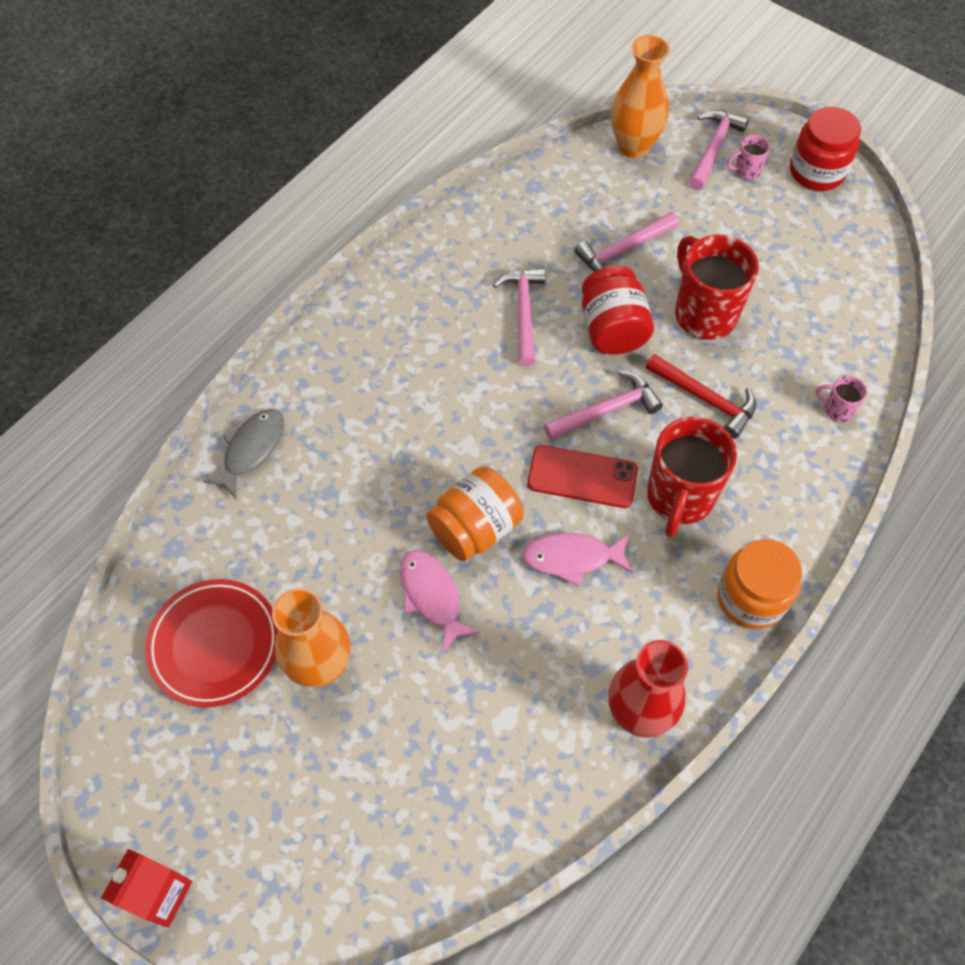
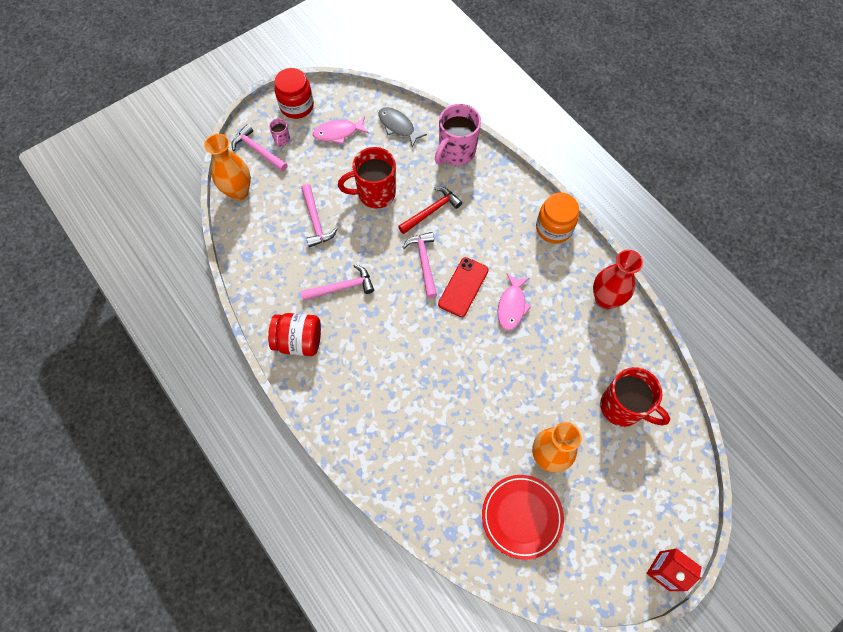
camera: 75 degrees left, 5 degrees up
grey fish [203,409,284,499] -> grey fish moved to [379,107,427,147]
pink fish [401,550,480,653] -> pink fish moved to [313,116,369,144]
orange jar [426,466,524,561] -> none
pink hammer [493,268,545,366] -> pink hammer turned 150 degrees clockwise [301,264,374,301]
red jar [582,266,654,355] -> red jar moved to [268,313,321,356]
red mug [647,417,737,538] -> red mug moved to [600,367,670,427]
pink mug [815,376,867,422] -> pink mug [435,104,481,165], size x2.24

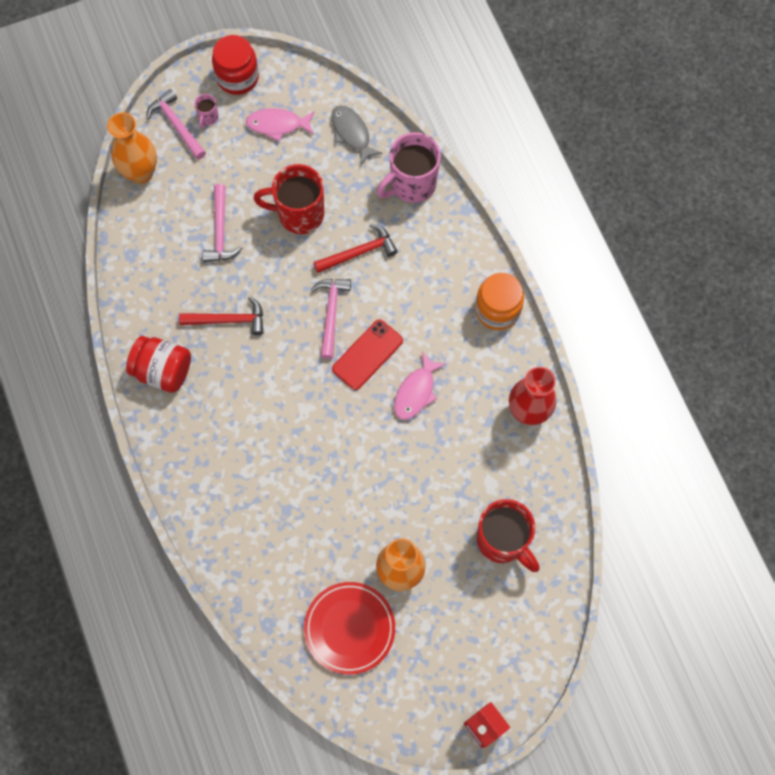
camera: 15 degrees right, 5 degrees up
pink hammer [301,264,374,301] -> red hammer [179,296,263,335]

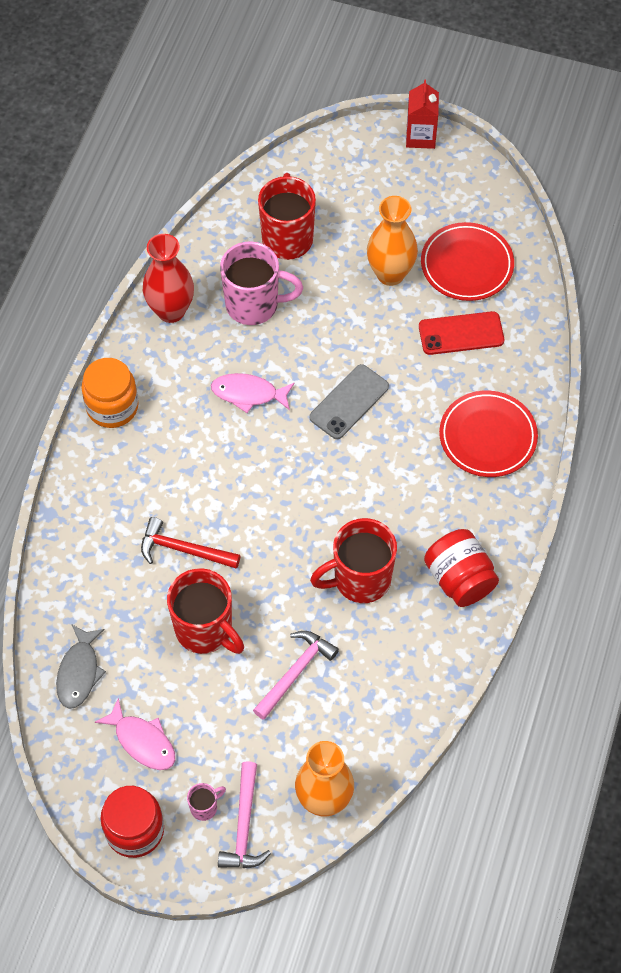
camera: 140 degrees left, 10 degrees down
red hammer [179,296,263,335] -> red mug [310,518,397,603]
pink hammer [311,279,351,359] -> none
red phone [332,319,403,390] -> red phone moved to [419,311,504,355]
pink mug [377,132,441,203] -> pink mug moved to [220,241,303,325]
pink fish [394,352,446,420] -> pink fish turned 150 degrees counterclockwise [211,373,295,413]
none -> grey phone [309,364,389,439]
none -> red plate [439,391,538,477]

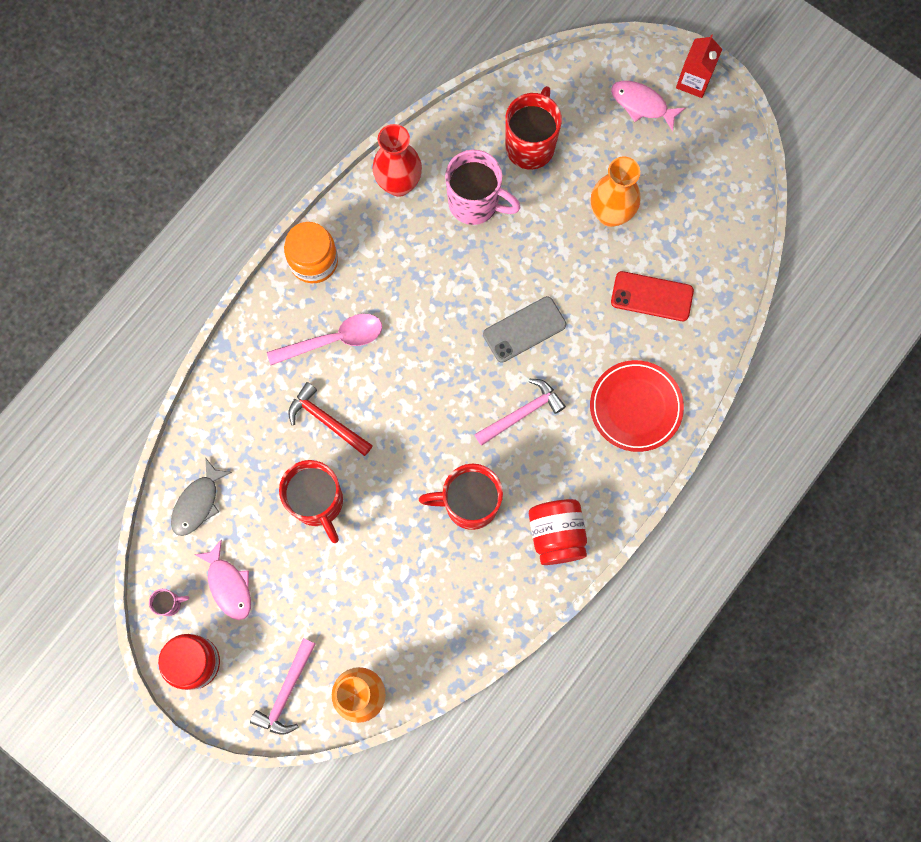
camera: 20 degrees right, 15 degrees up
pink mug [187,783,226,821] -> pink mug moved to [149,589,189,616]
pink fish [211,373,295,413] -> pink fish moved to [611,81,685,132]
pink hammer [253,631,339,720] -> pink hammer moved to [474,379,566,446]
red plate [421,222,514,301] -> none
none -> pink spoon [267,314,382,365]

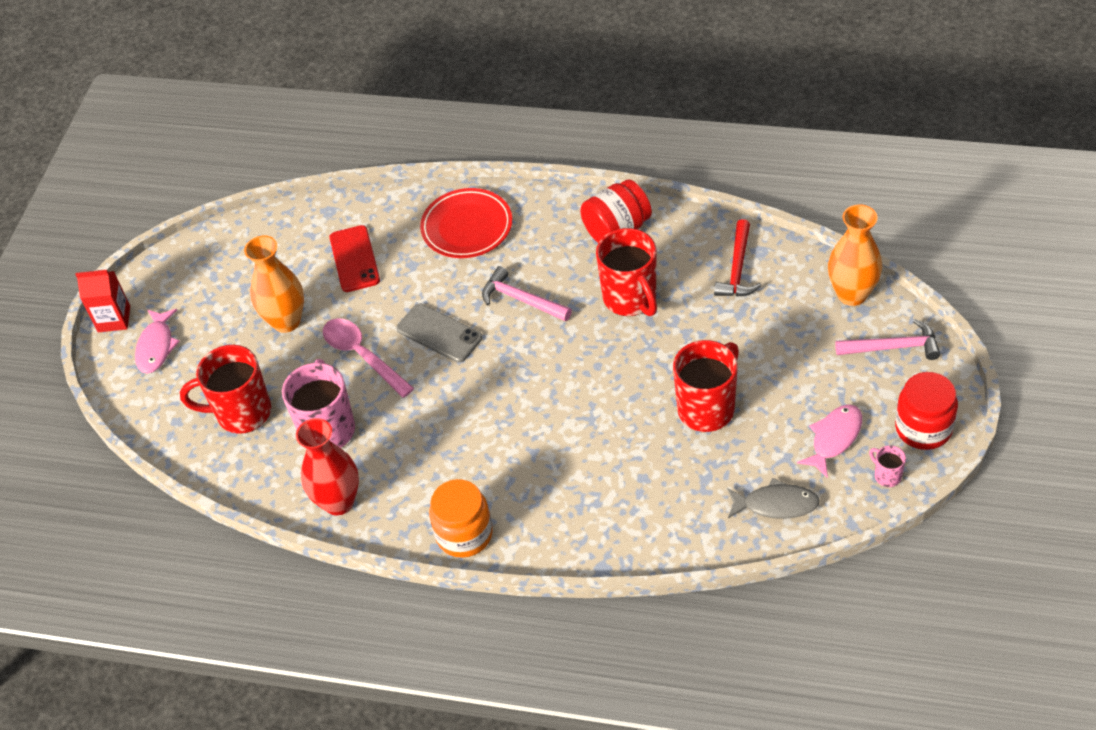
camera: 110 degrees left, 25 degrees down
pink spoon [267,314,382,365] -> pink spoon moved to [323,318,414,398]
red hammer [288,382,373,456] -> red hammer moved to [714,219,761,297]

